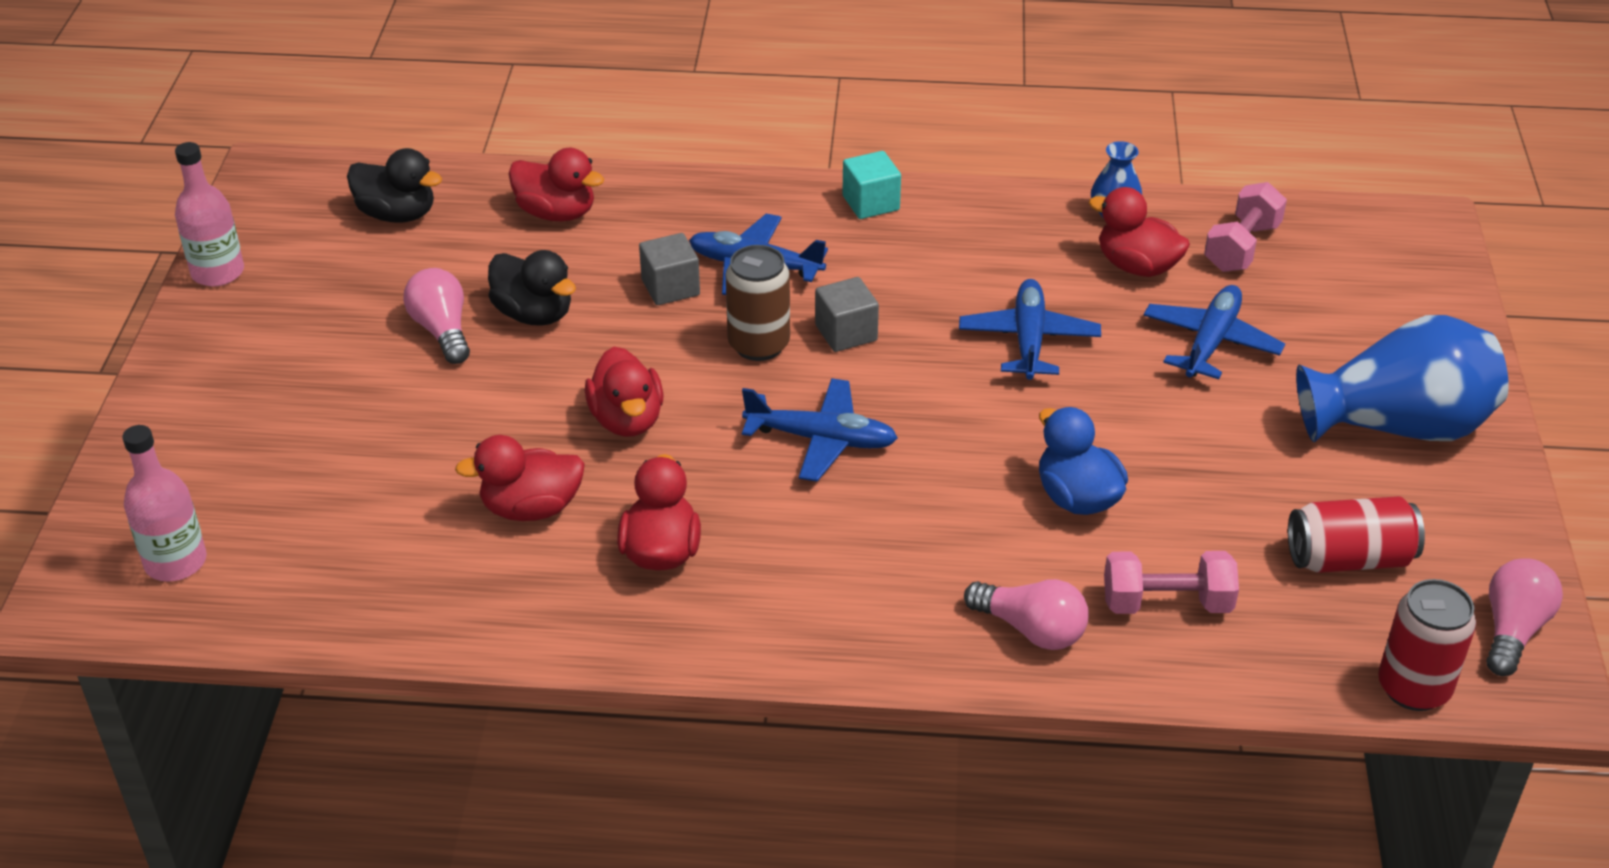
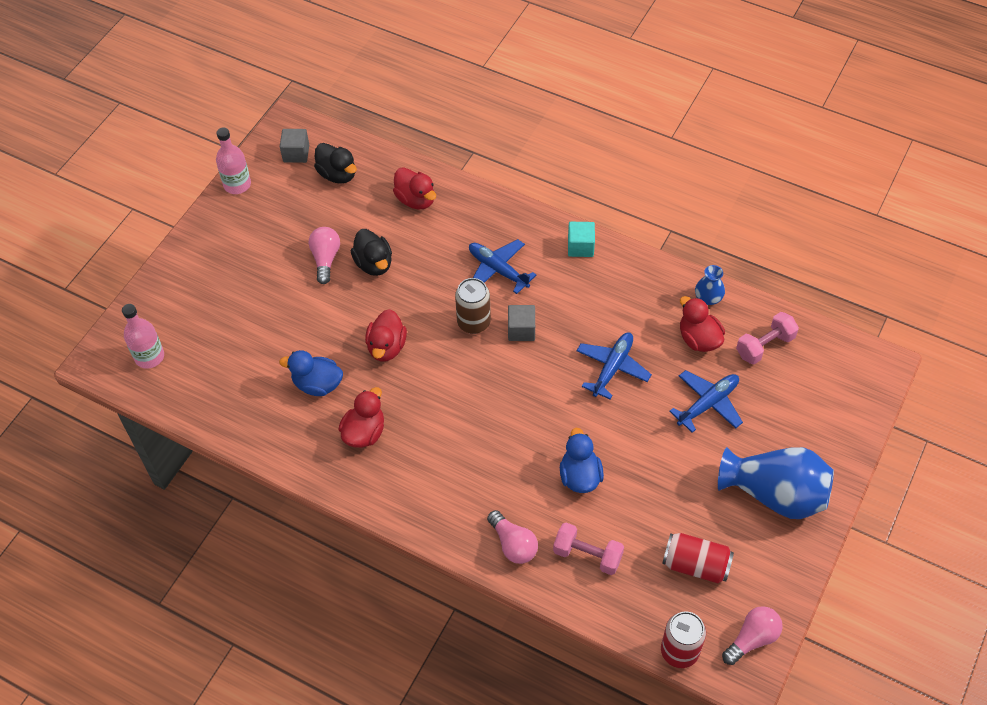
camera: 25 degrees right, 15 degrees up
red duck [455,435,585,521] -> blue duck [279,350,343,396]
grey cube [639,233,700,305] -> grey cube moved to [280,129,309,163]
blue plane [742,378,898,482] -> none

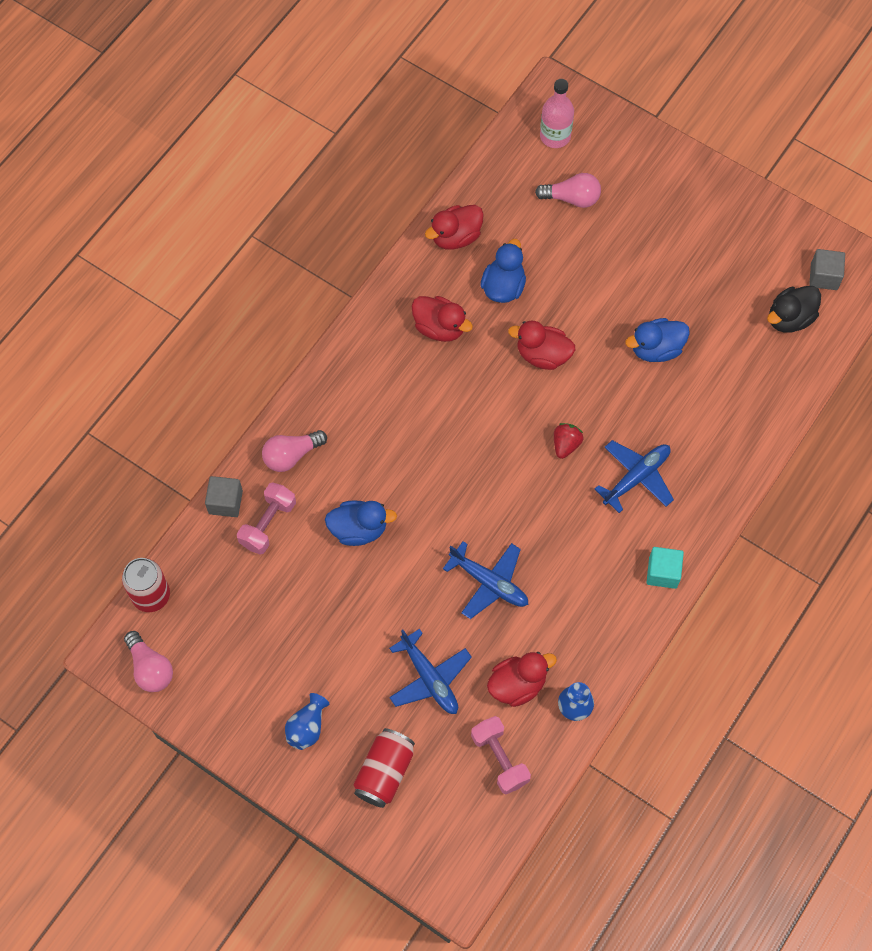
camera: 95 degrees right, 10 degrees up
pink bottle [216,127,251,194] -> none
pink light bulb [309,227,340,284] -> pink light bulb moved to [535,173,601,208]
black duck [351,229,392,276] -> blue duck [625,318,690,362]
red duck [393,167,436,210] -> red duck moved to [425,205,484,250]
brown can [455,278,491,334] -> red strawberry [554,423,583,459]
grey cube [508,305,535,341] -> grey cube moved to [205,476,243,517]
red can [662,533,734,583] -> red can moved to [353,728,415,808]
blue vase [718,447,834,519] -> blue vase [285,693,329,750], size x0.46

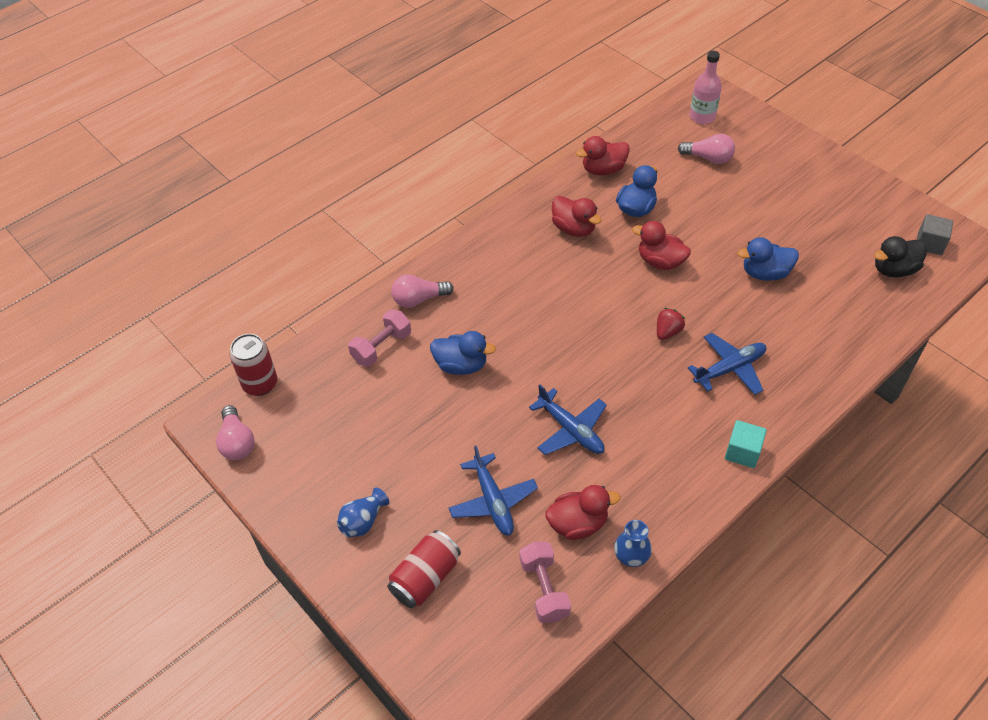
camera: 15 degrees right, 15 degrees down
grey cube [205,476,243,517] -> none

